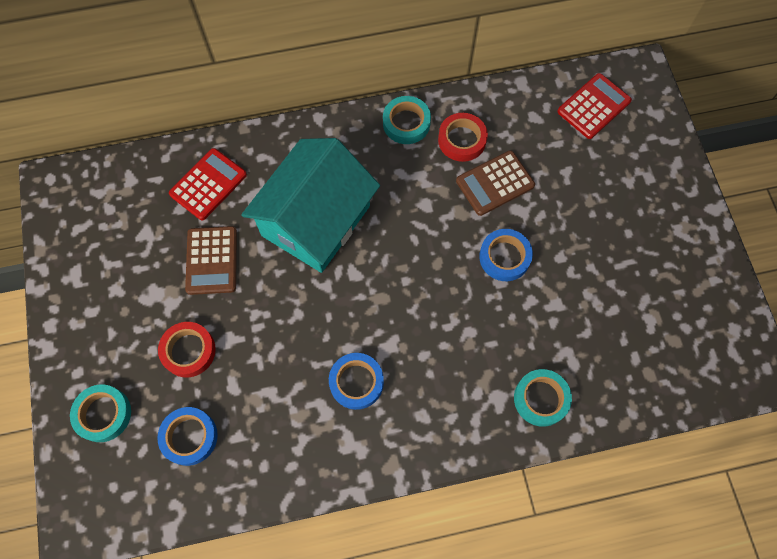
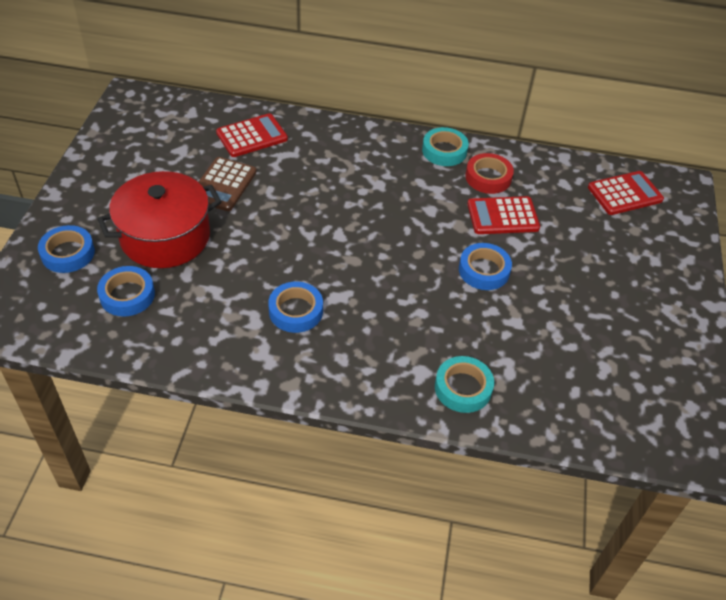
camera: 20 degrees right, 20 degrees down
turquoise tape [70,385,131,442] -> blue tape [38,225,95,273]
red tape [158,322,216,377] -> red pot [97,171,222,268]
turquoise house [241,138,380,273] -> none
brown calculator [456,150,535,216] -> red calculator [467,196,540,234]

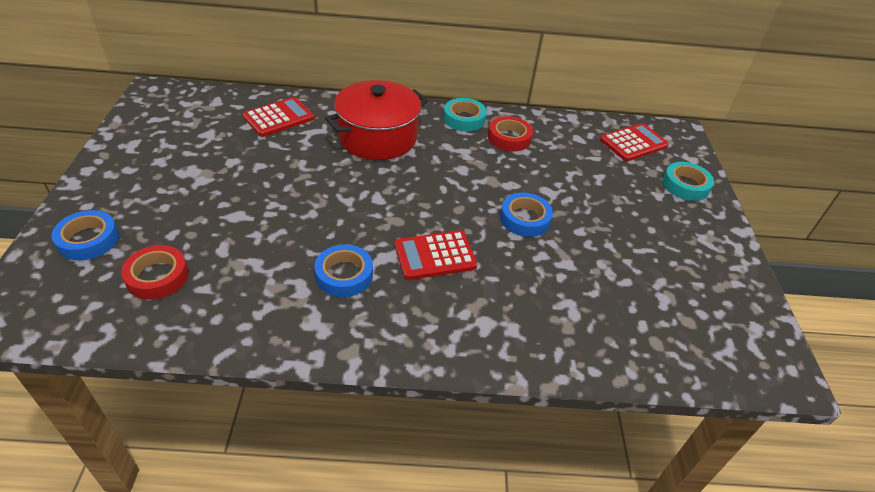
camera: 10 degrees left, 5 degrees down
red pot [97,171,222,268] -> red pot moved to [325,80,428,160]
blue tape [97,266,155,317] -> red tape [121,245,189,300]
brown calculator [198,157,257,211] -> none
turquoise tape [435,356,494,413] -> turquoise tape moved to [663,162,714,201]
red calculator [467,196,540,234] -> red calculator moved to [394,230,477,280]

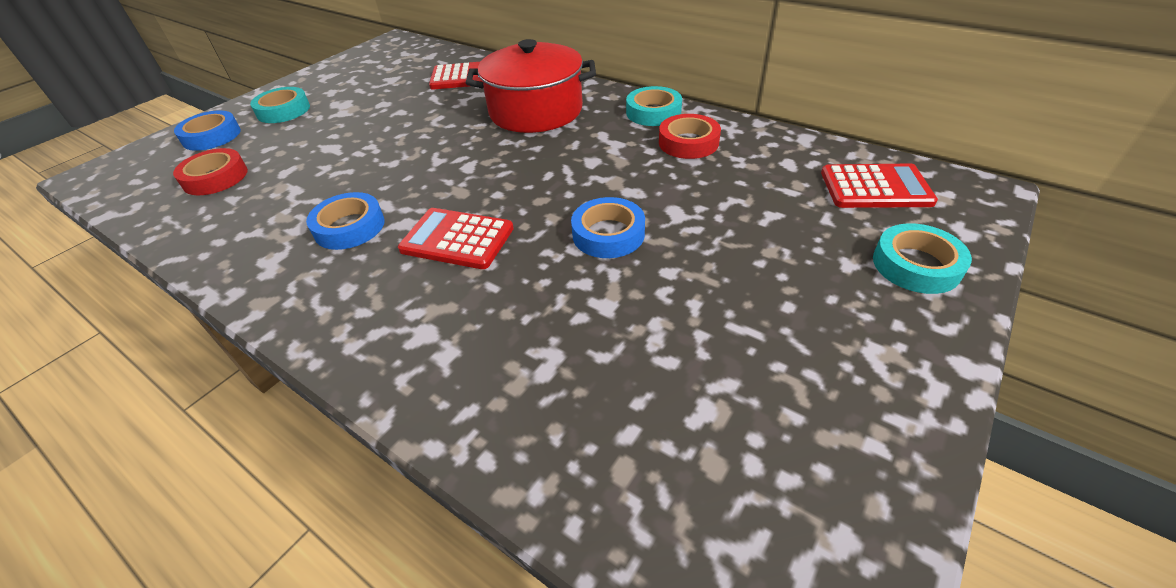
camera: 40 degrees right, 0 degrees up
none -> turquoise tape [250,87,310,123]

